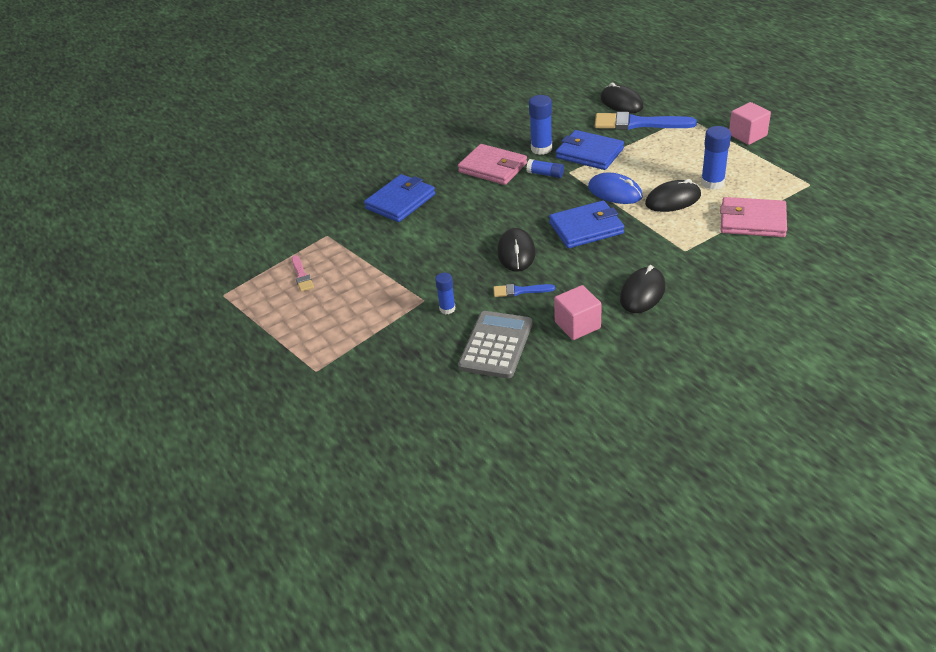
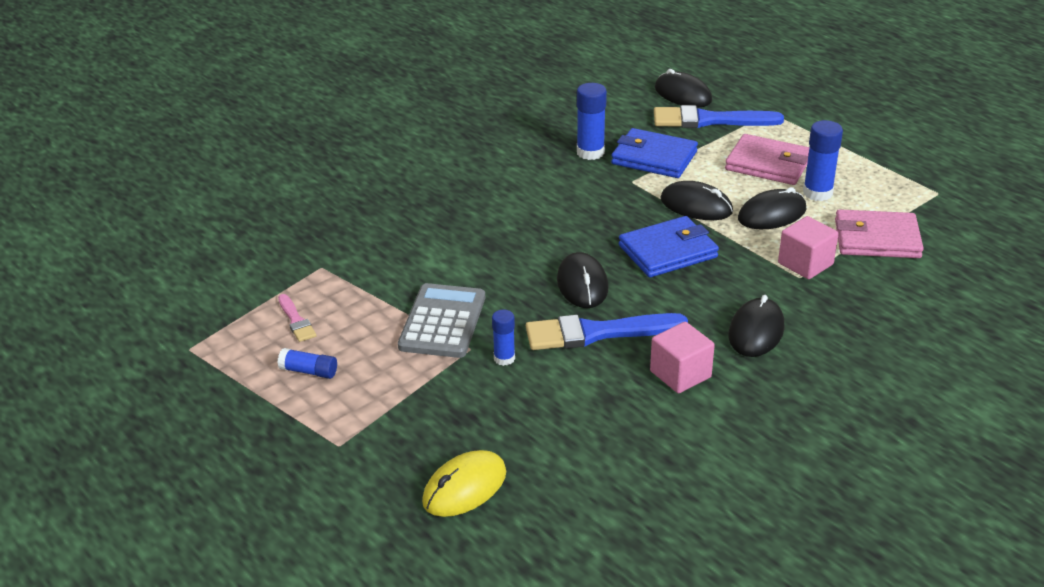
camera: 10 degrees left, 5 degrees down
blue wallet [364,174,435,222] -> none
pink wallet [458,144,527,185] -> pink wallet moved to [725,134,809,185]
grey calculator [458,311,532,378] -> grey calculator moved to [398,283,485,358]
blue brush [493,284,555,297] -> blue brush [526,313,688,350], size x2.00
blue glue stick [527,159,564,178] -> blue glue stick moved to [277,348,337,379]
blue mouse [588,173,643,204] -> black mouse [660,181,733,220]
pink cube [729,102,771,145] -> pink cube moved to [778,216,839,279]
none -> yellow mouse [422,450,506,517]

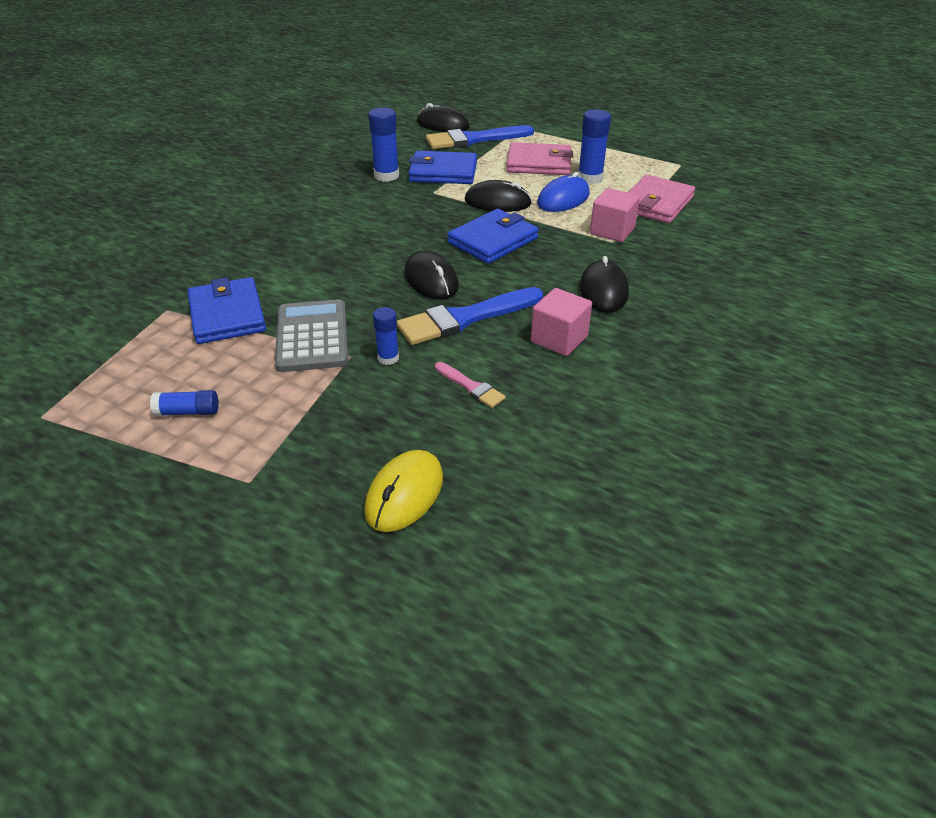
camera: 20 degrees left, 5 degrees up
pink brush [278,294,317,342] -> pink brush moved to [435,362,506,408]
black mouse [738,187,807,229] -> blue mouse [537,172,590,212]
pink wallet [835,209,924,258] -> pink wallet turned 45 degrees counterclockwise [628,175,695,223]
none -> blue wallet [188,277,266,344]

